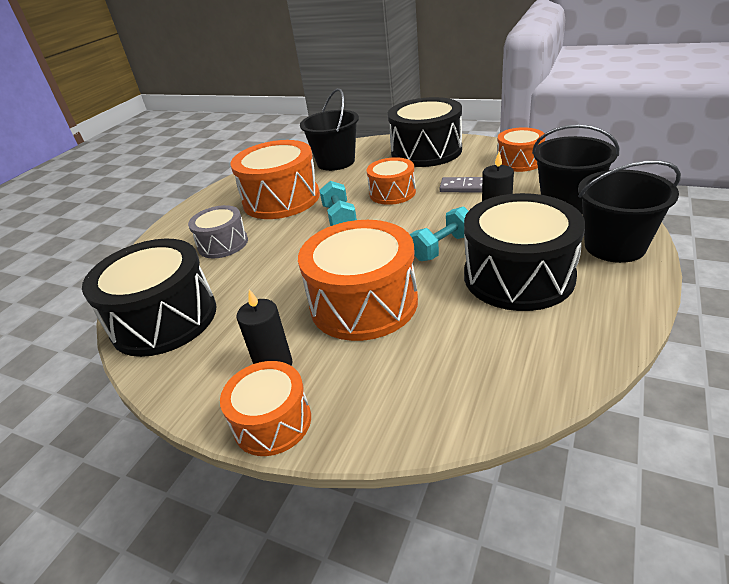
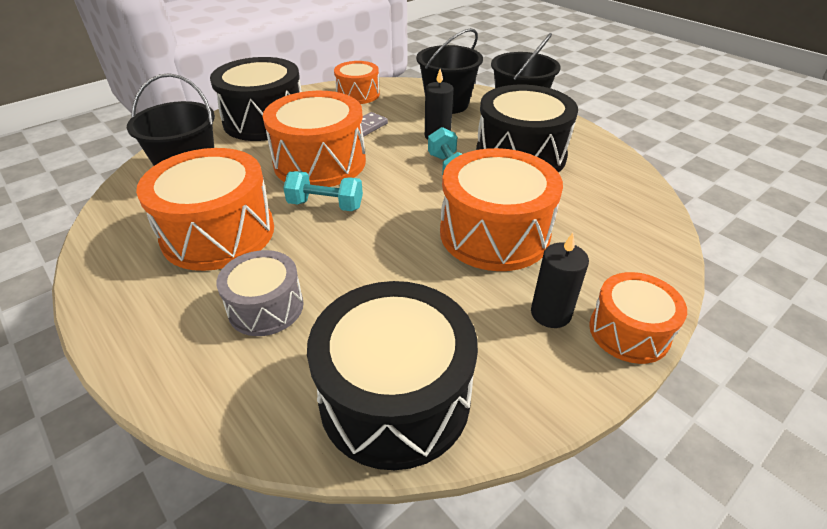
camera: 70 degrees left, 5 degrees up
orange drum [367,157,416,205] -> orange drum [263,91,366,187], size x1.73

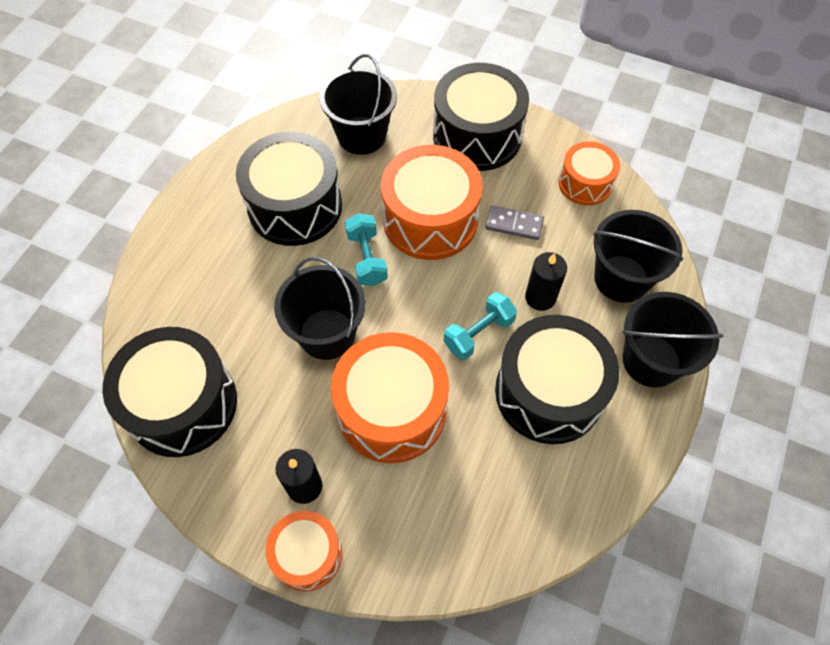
camera: 65 degrees right, 20 degrees up
orange drum [136,148,274,271] -> black drum [236,132,342,246]
grey drum [217,250,303,336] -> none
none -> black bucket [274,257,366,360]

